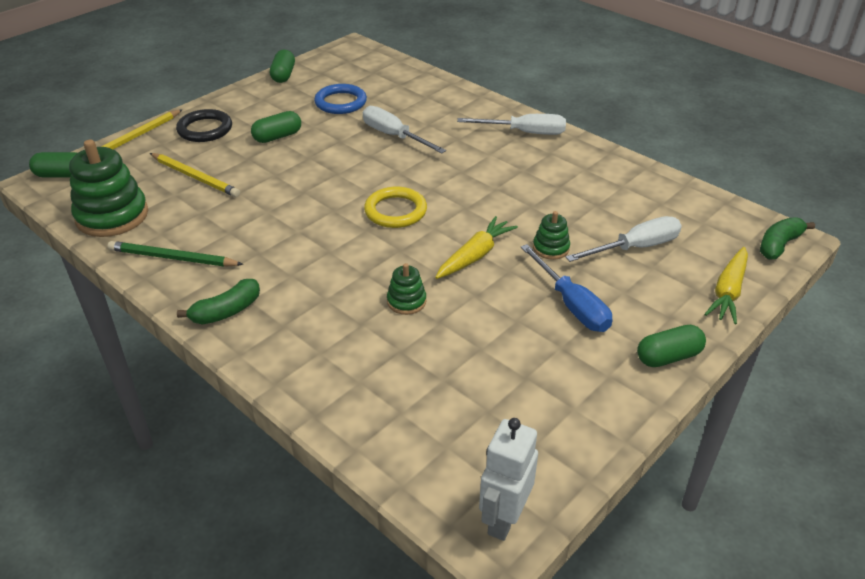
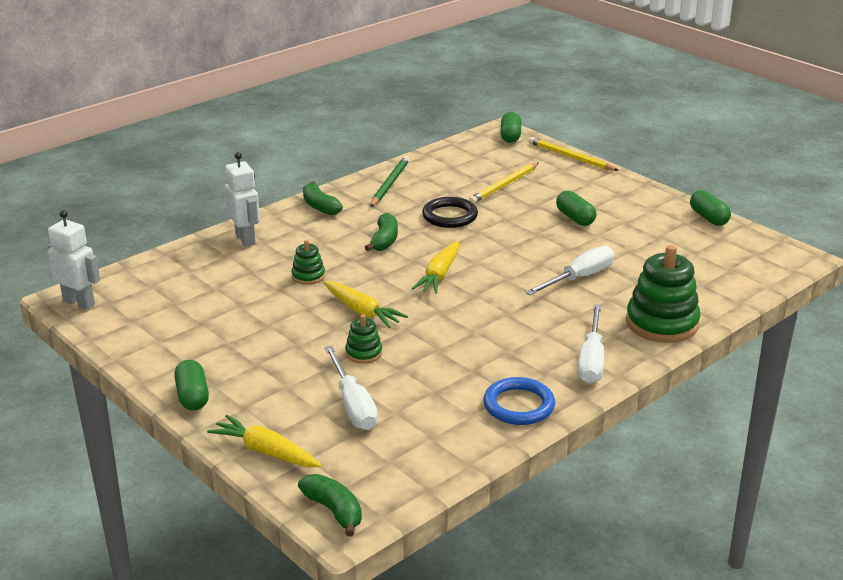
camera: 95 degrees right, 10 degrees down
green stacking toy [69,140,148,237] -> green stacking toy moved to [626,245,700,343]
black ring [176,109,232,142] -> black ring moved to [422,197,478,228]
green capsule [270,50,295,83] -> green capsule turned 60 degrees clockwise [690,190,731,226]
blue ring [314,84,367,114] -> blue ring moved to [483,377,555,425]
yellow ring [364,187,427,228] -> yellow carrot [412,241,459,294]
blue screwdriver [521,244,612,332] -> none
none -> white robot [225,152,260,247]
none -> green banana [365,213,398,251]

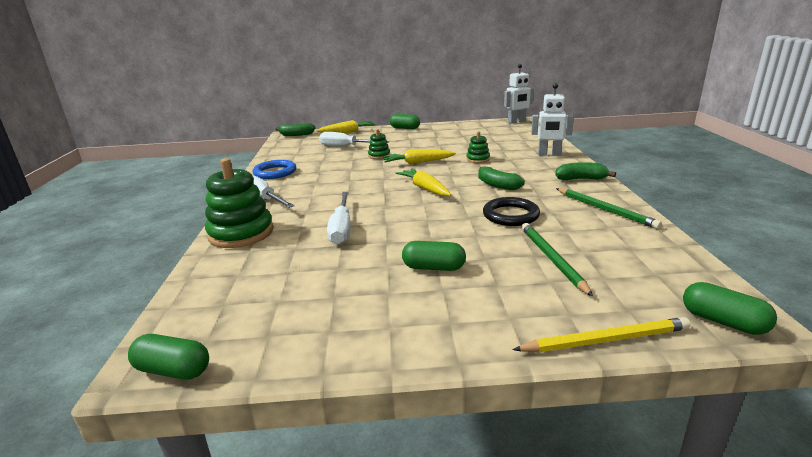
camera: 130 degrees right, 5 degrees down
yellow pencil [469,162,539,204] -> green pencil [522,223,593,297]
green capsule [690,190,731,226] -> green capsule moved to [128,334,209,379]

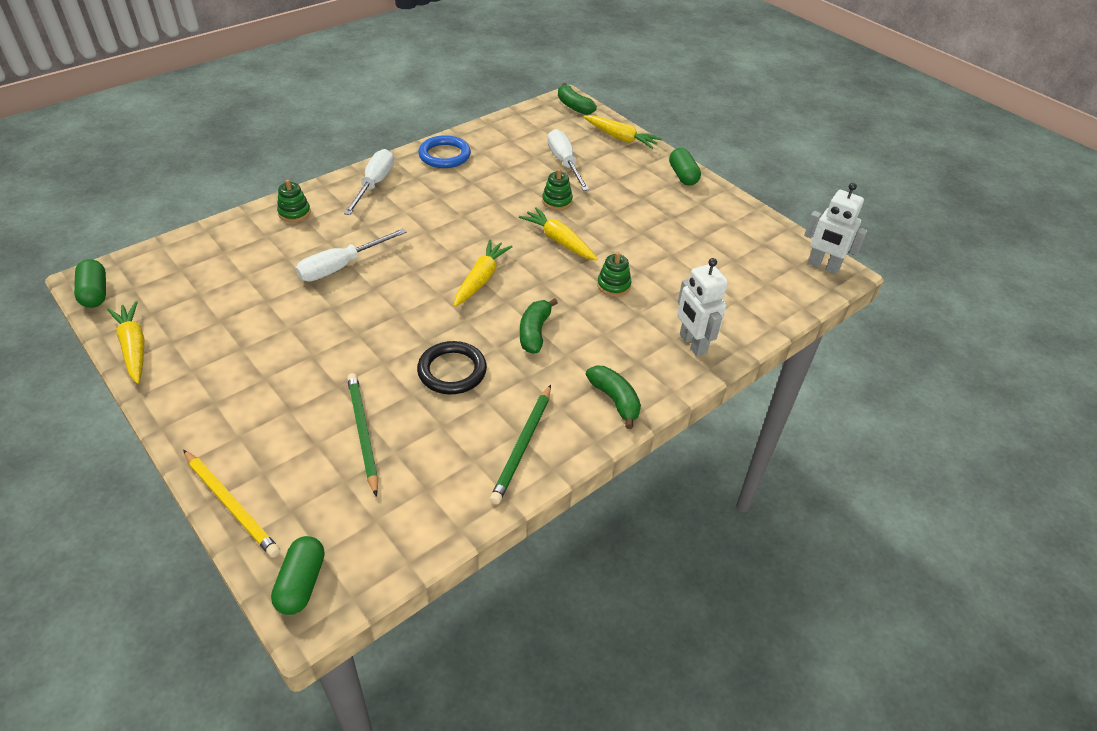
camera: 50 degrees right, 20 degrees up
green stacking toy [205,158,273,248] -> green stacking toy [277,179,311,222], size x0.49
green capsule [402,241,466,271] -> none
green pencil [522,223,593,297] -> green pencil turned 60 degrees counterclockwise [347,373,378,497]
none -> yellow carrot [107,301,144,383]

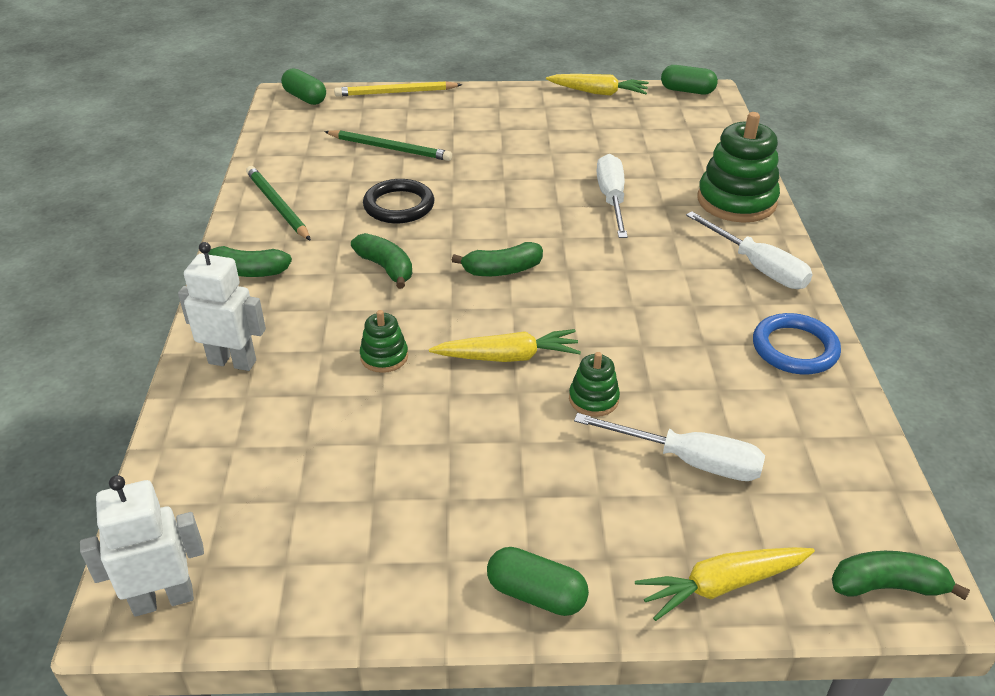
camera: 130 degrees right, 5 degrees down
green stacking toy [277,179,311,222] -> green stacking toy [698,112,780,223], size x2.02
yellow carrot [454,239,513,307] -> green banana [451,242,543,276]

